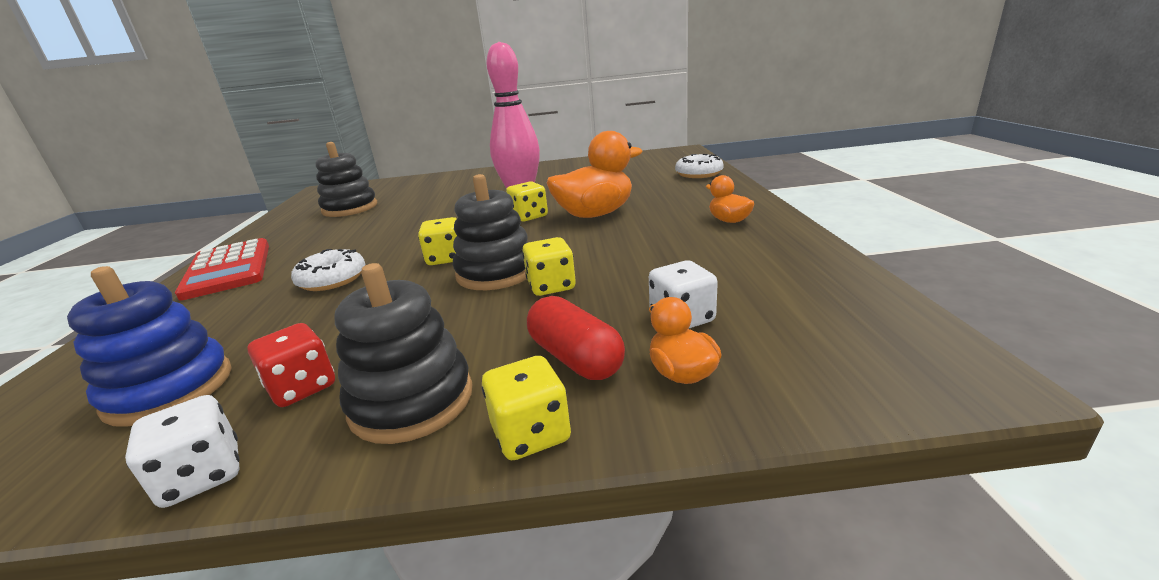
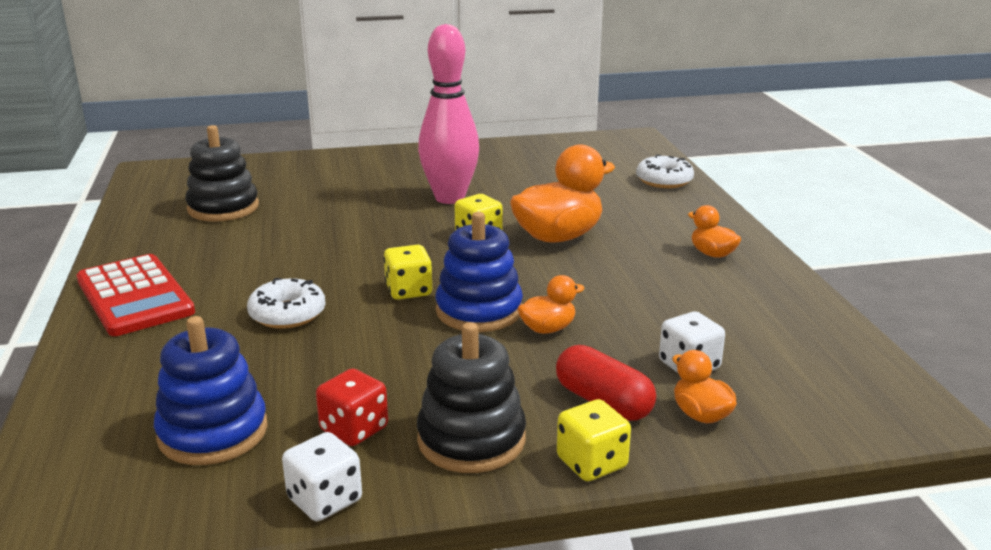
camera: 10 degrees left, 0 degrees up
black stacking toy [453,174,529,290] -> blue stacking toy [436,212,523,332]
yellow dice [522,237,576,296] -> orange duck [517,275,585,334]

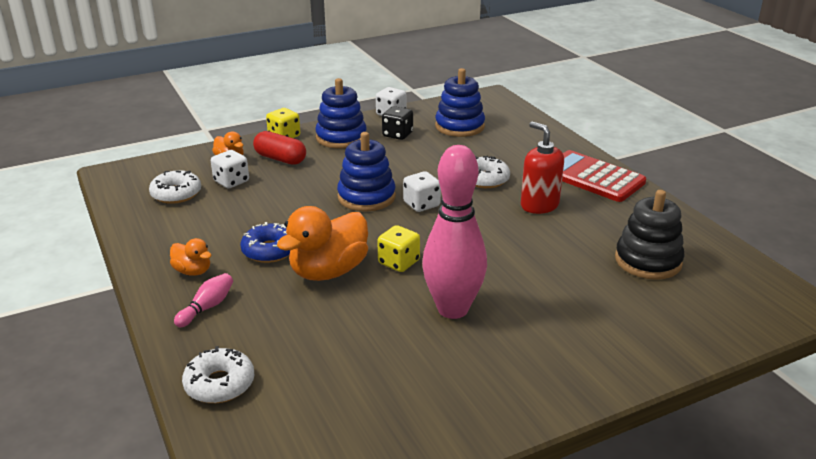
camera: 165 degrees right, 5 degrees up
red dice [316,368,388,446] -> black dice [382,106,413,140]
yellow dice [383,245,432,300] -> white dice [403,171,441,212]
black stacking toy [417,322,526,473] -> blue stacking toy [316,78,367,149]
orange duck [517,275,585,334] -> none
none -> white donut [149,170,201,204]
none -> pink bowling pin [174,273,233,327]
none -> blue donut [240,222,290,263]
none -> red soap dispenser [521,121,564,214]

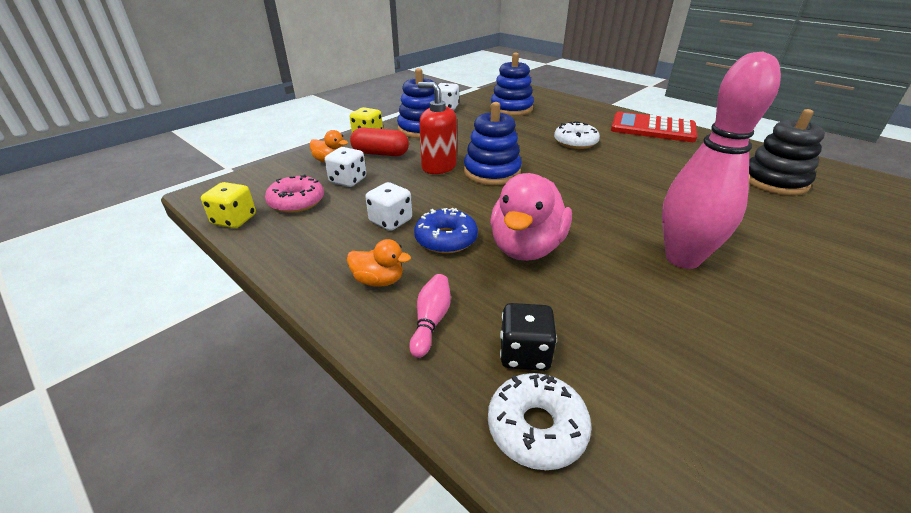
camera: 20 degrees left, 5 degrees up
white donut [149,170,201,204] -> pink donut [265,174,324,213]
orange duck [277,206,368,281] -> pink duck [490,173,572,261]
yellow dice [377,225,420,272] -> yellow dice moved to [201,182,256,228]
black dice [382,106,413,140] -> black dice moved to [500,303,557,371]
white dice [403,171,441,212] -> white dice moved to [366,182,412,231]
red soap dispenser [521,121,564,214] -> red soap dispenser moved to [418,82,457,174]

